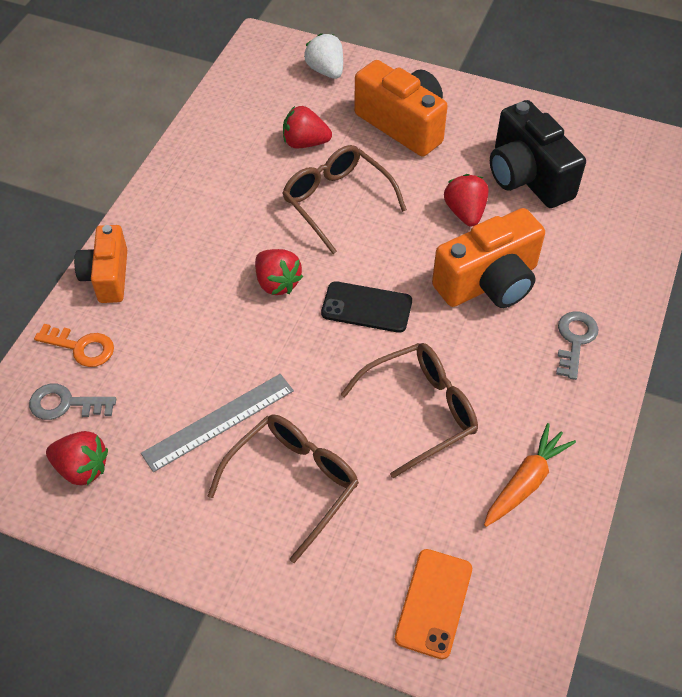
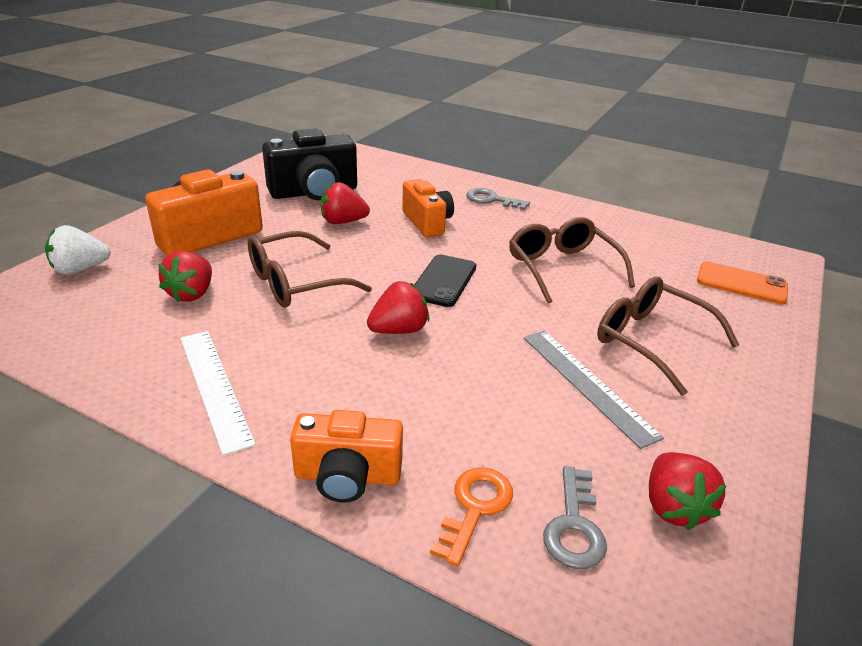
camera: 85 degrees left, 20 degrees down
red strawberry [46,431,108,485] -> red strawberry turned 150 degrees clockwise [649,452,727,530]
orange camera [432,208,545,308] -> orange camera [402,179,454,237], size x0.66
orange carrot [484,423,576,527] -> none
none -> white ruler [180,331,256,456]

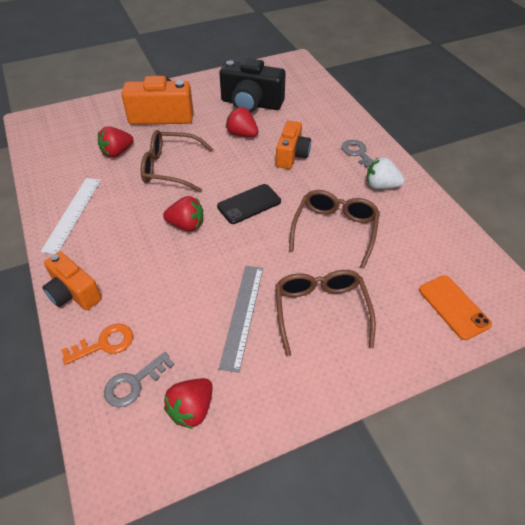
camera: 40 degrees right, 15 degrees up
white strawberry [45,225,111,275] -> white strawberry moved to [367,157,405,189]

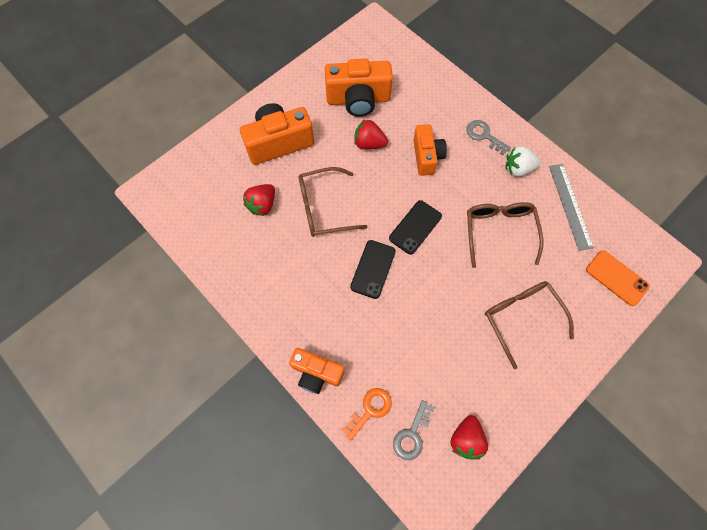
camera: 20 degrees left, 20 degrees up
white ruler [41,178,101,254] -> none
red strawberry [163,196,203,231] -> black phone [350,240,396,299]
black camera [219,58,286,113] -> orange camera [325,58,393,117]
grey ruler [219,266,263,373] -> grey ruler moved to [549,164,594,251]

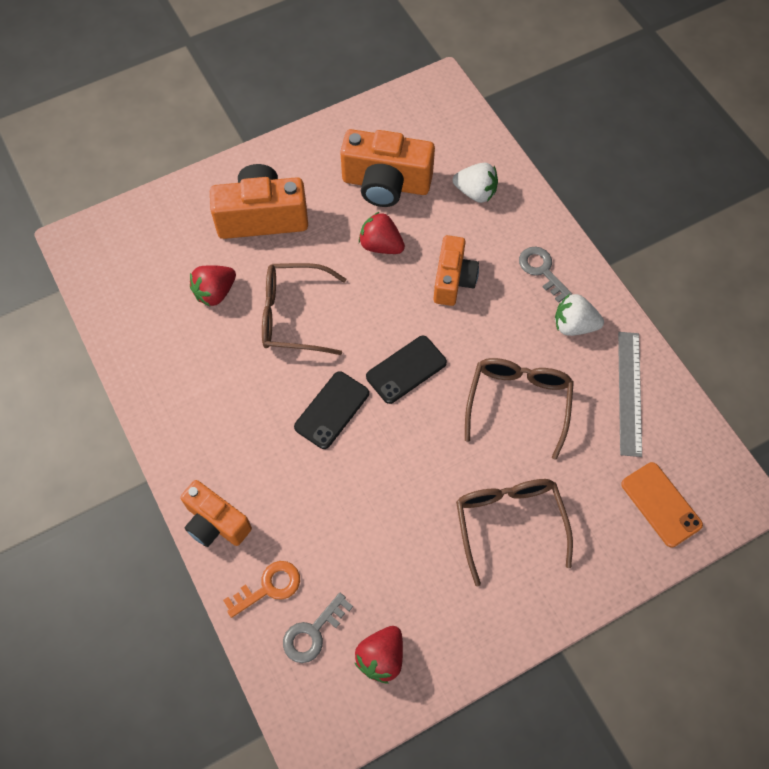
camera: 15 degrees right, 5 degrees down
none -> white strawberry [453,162,498,203]

